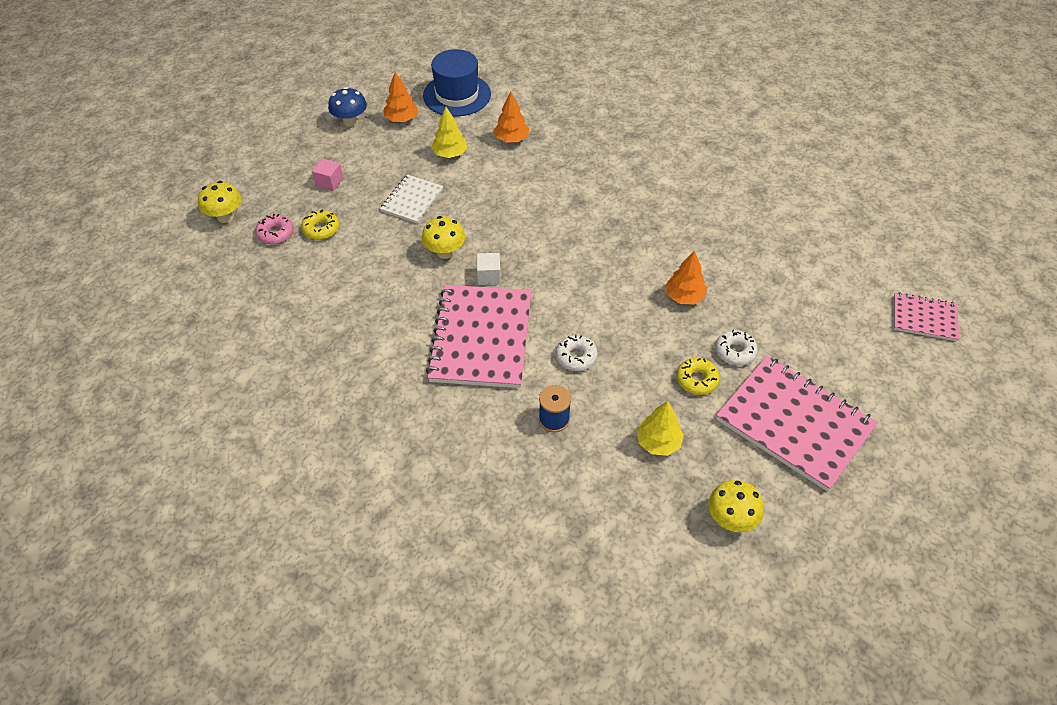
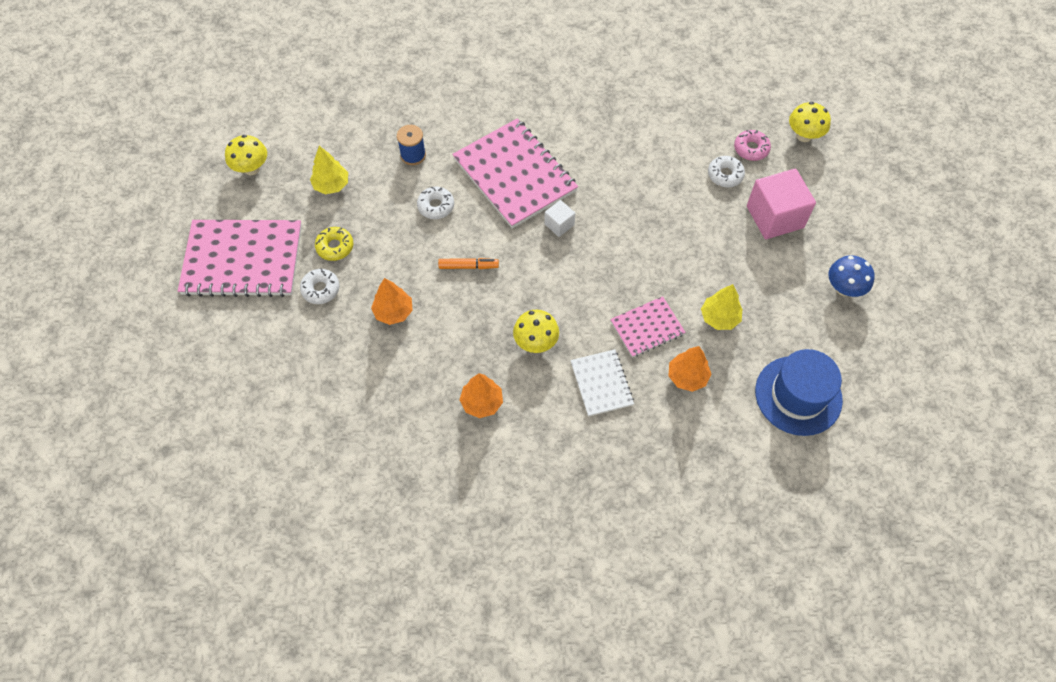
camera: 140 degrees right, 10 degrees up
yellow donut [301,209,339,240] -> white donut [708,156,745,187]
pink cube [312,158,343,191] -> pink cube [747,169,816,239], size x2.02
white notebook [380,174,443,223] -> white notebook moved to [570,349,634,417]
orange tree [384,72,418,122] -> orange tree moved to [459,373,503,418]
yellow mushroom [422,216,465,259] -> yellow mushroom moved to [513,310,559,353]
pink notebook [894,292,959,341] -> pink notebook moved to [610,296,686,358]
none -> orange marker [438,258,499,269]

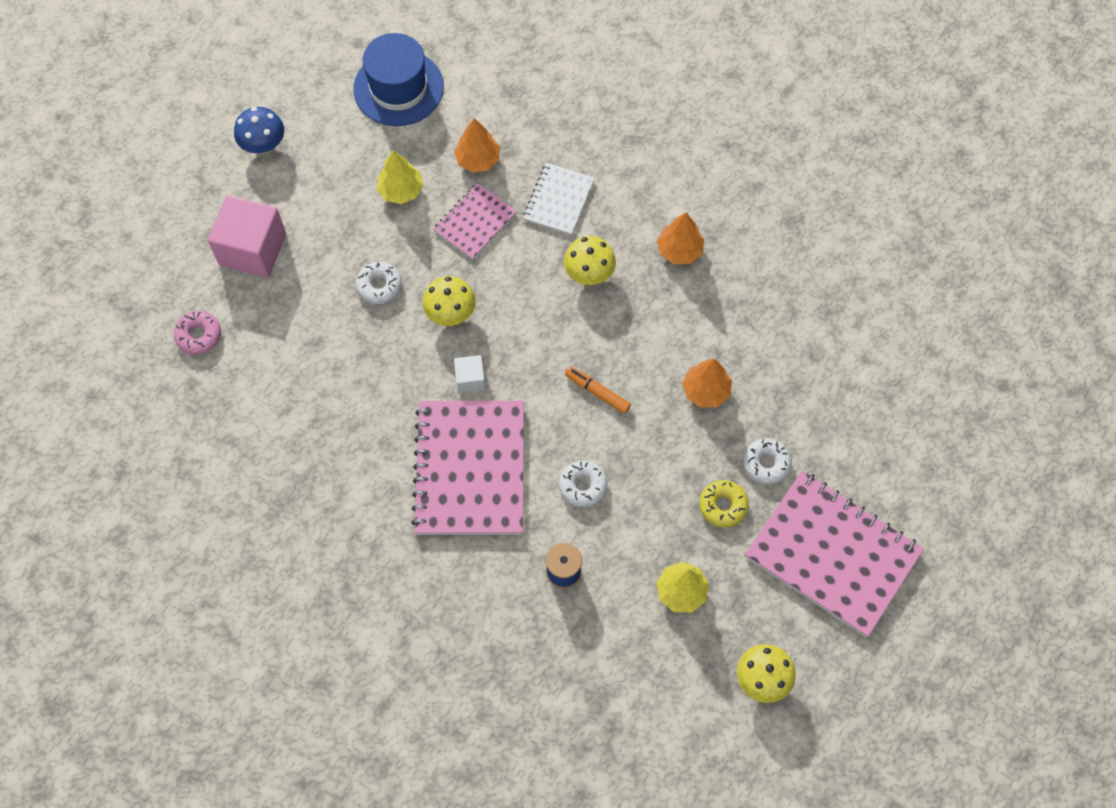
camera: 145 degrees left, 5 degrees up
pink notebook [610,296,686,358] -> pink notebook turned 60 degrees counterclockwise [433,183,517,260]
white donut [708,156,745,187] -> white donut moved to [356,262,402,304]
yellow mushroom [789,102,831,142] -> yellow mushroom moved to [423,276,475,326]

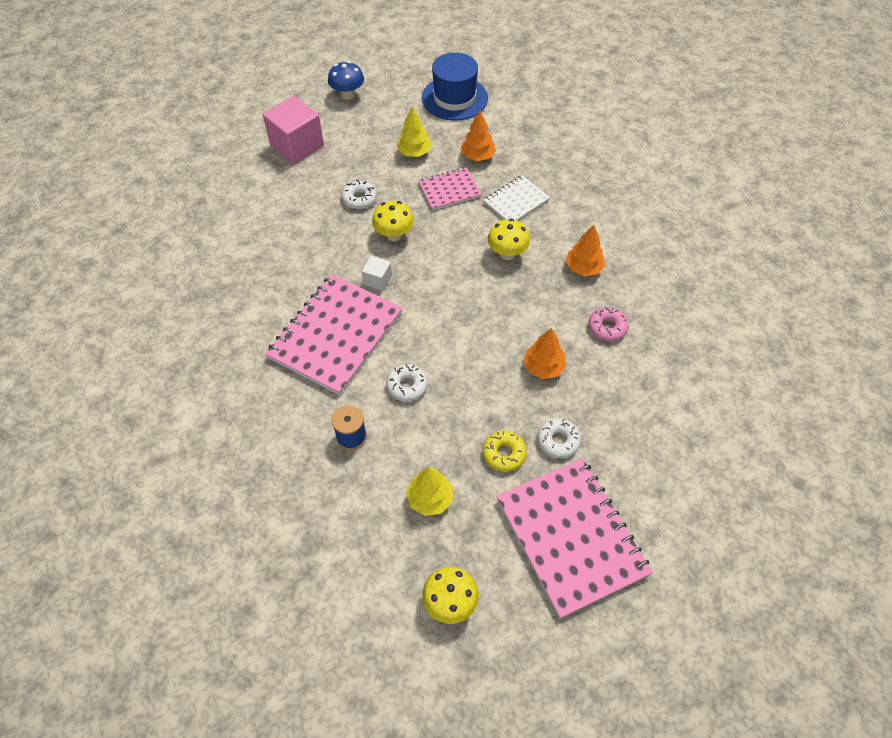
camera: 30 degrees right, 10 degrees down
pink donut [174,311,221,355] -> pink donut moved to [589,307,629,341]
orange marker [565,366,631,414] -> none

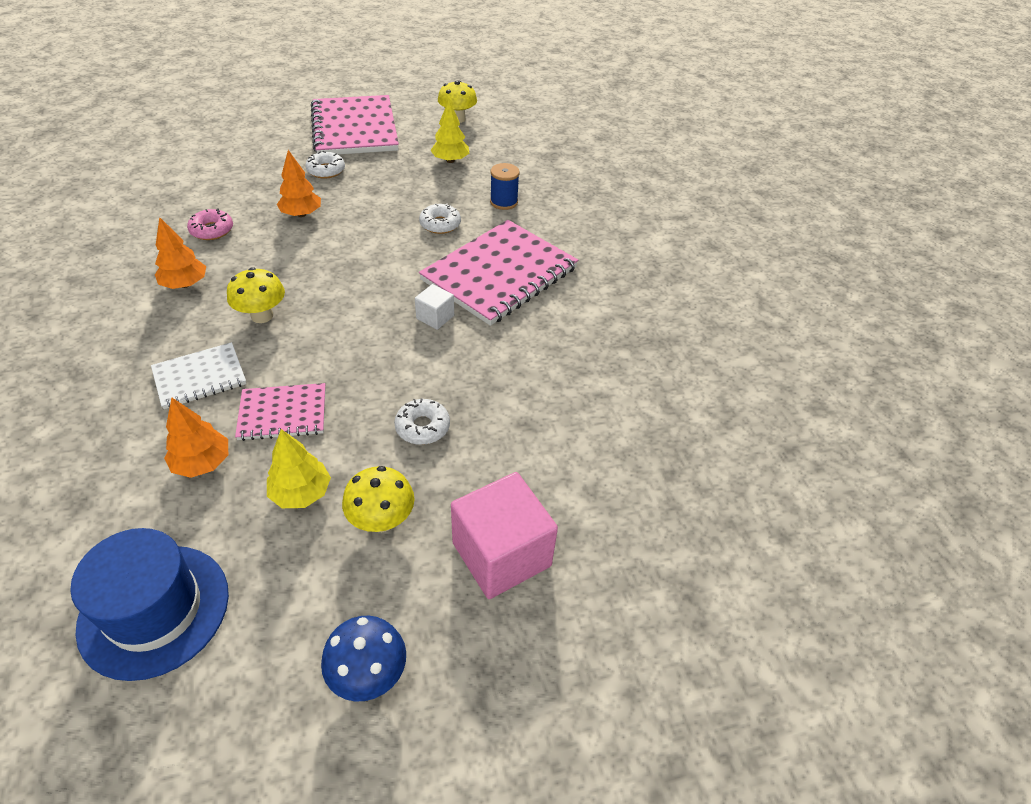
camera: 170 degrees left, 10 degrees down
yellow mushroom [372,201,414,241] -> yellow mushroom moved to [342,466,415,532]
yellow donut [483,430,527,472] -> none

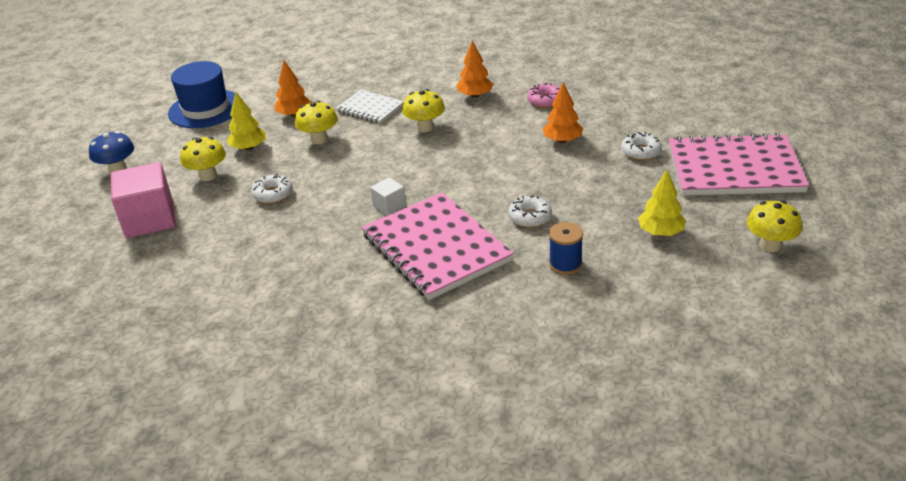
camera: 110 degrees right, 10 degrees down
white notebook [151,342,246,409] -> white notebook turned 45 degrees counterclockwise [336,90,404,124]
pink notebook [235,383,326,441] -> yellow mushroom [295,101,338,144]

